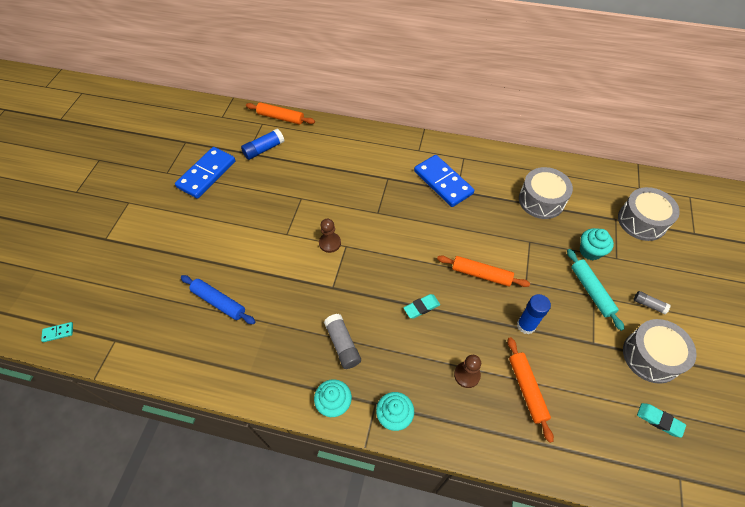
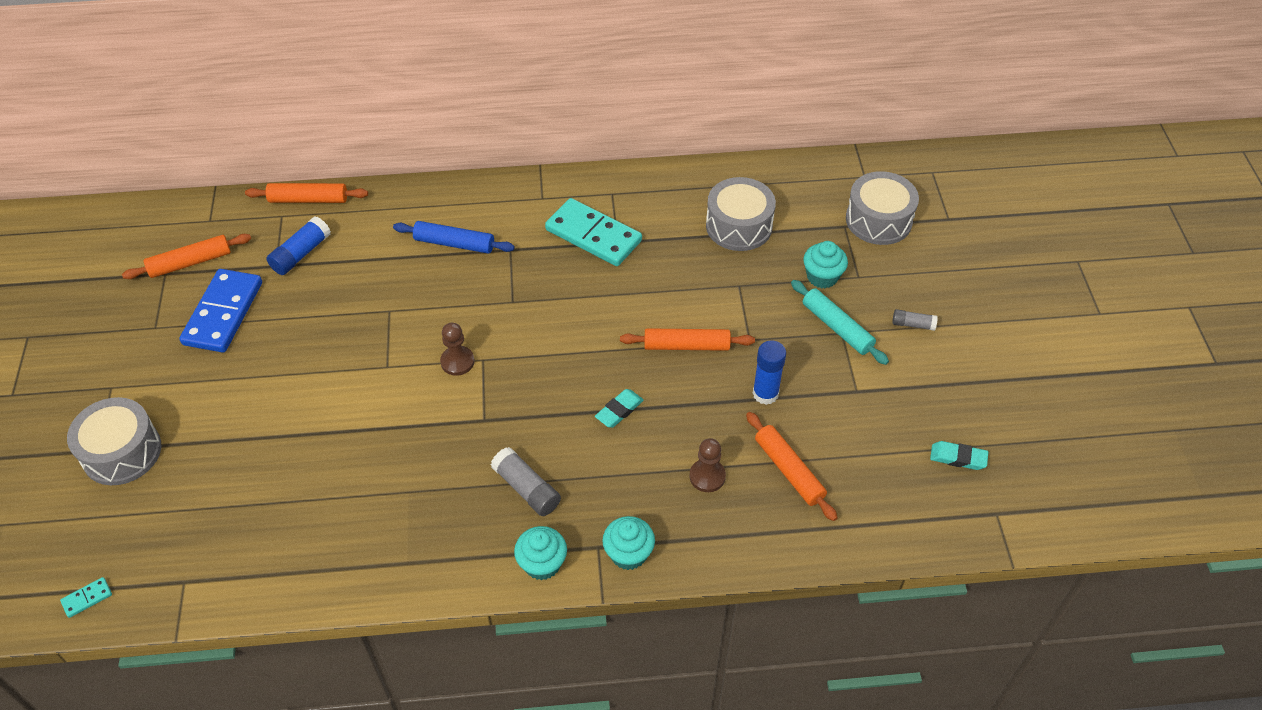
camera: 20 degrees left, 5 degrees down
blue rolling pin [181,275,256,324] -> blue rolling pin moved to [393,221,515,254]
blue domino [414,155,474,207] -> turquoise domino [545,198,642,266]
grey drum [623,319,697,384] -> grey drum moved to [67,397,161,485]
none -> orange rolling pin [122,234,251,279]

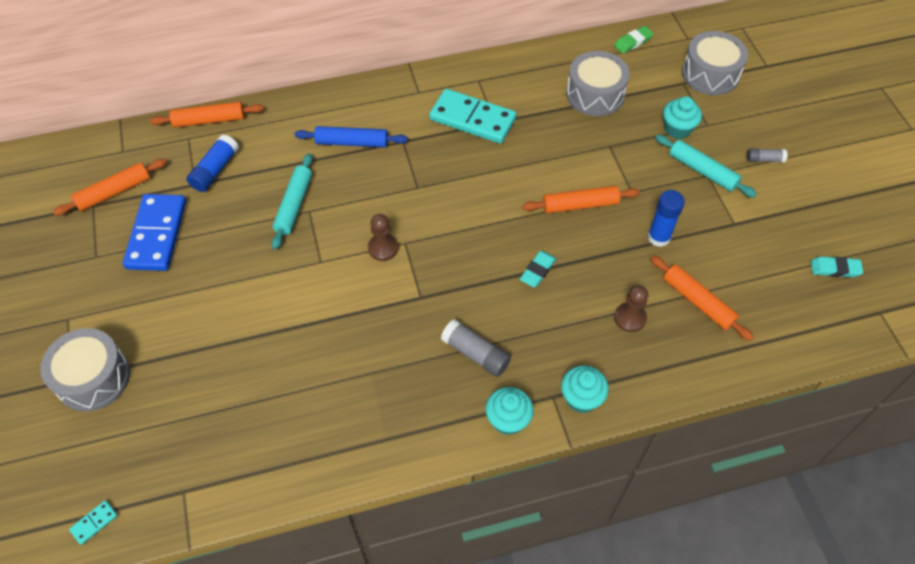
camera: 10 degrees left, 5 degrees up
none -> turquoise rolling pin [272,153,313,249]
none -> green eraser [614,26,654,53]

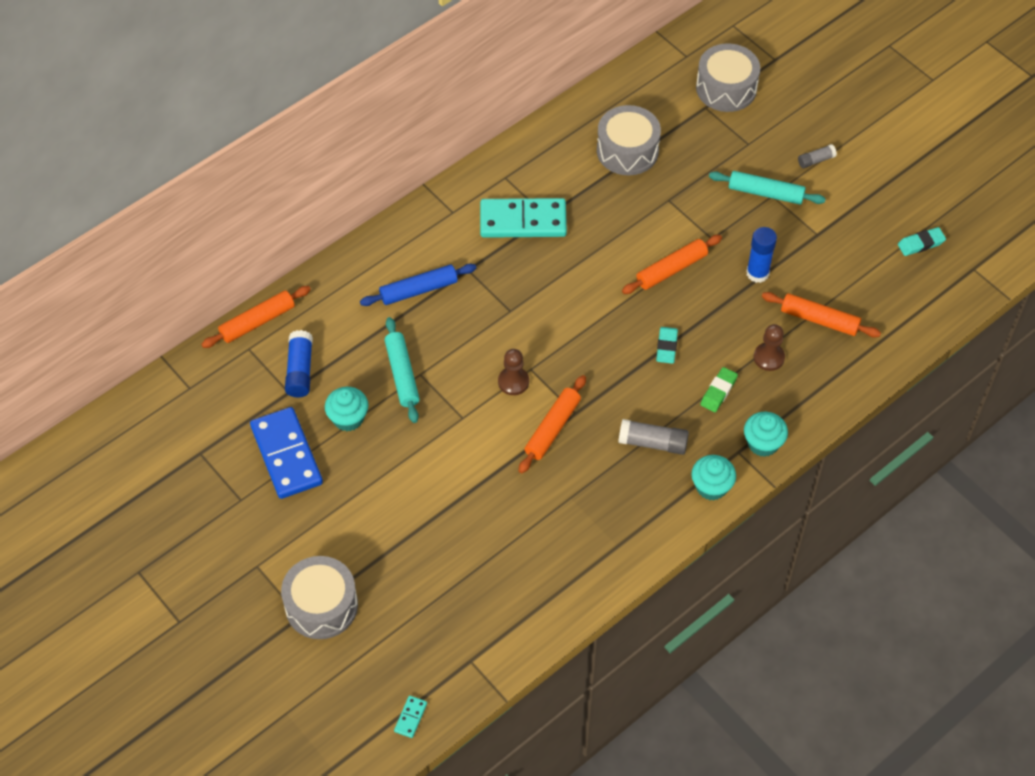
camera: 25 degrees left, 0 degrees up
orange rolling pin [53,159,167,216] -> orange rolling pin moved to [519,375,586,473]
green eraser [614,26,654,53] -> green eraser moved to [700,367,738,412]
turquoise cupcake [663,96,702,139] -> turquoise cupcake moved to [325,387,369,431]

